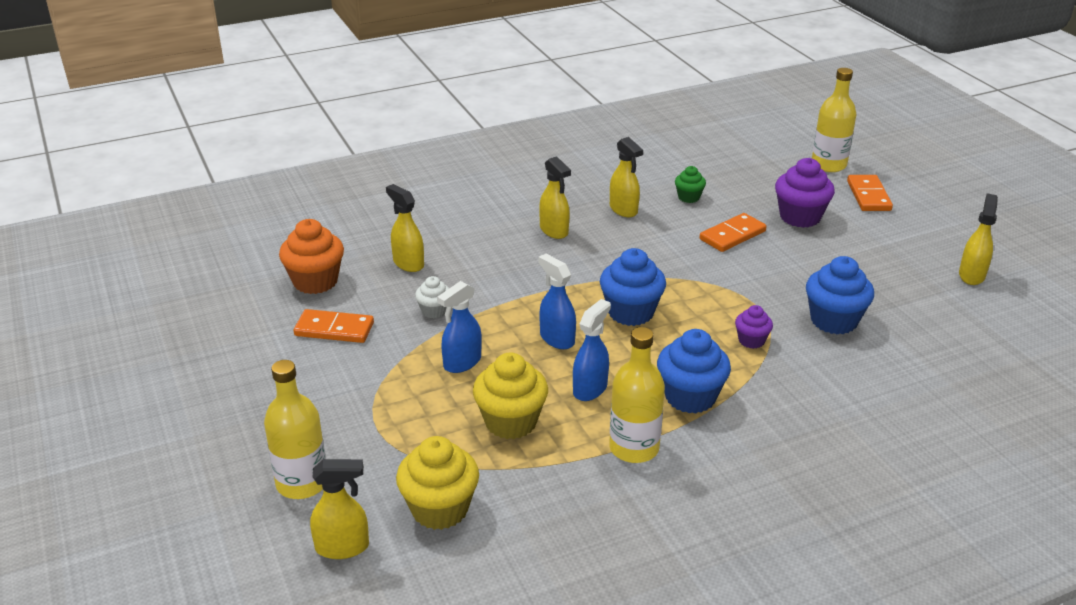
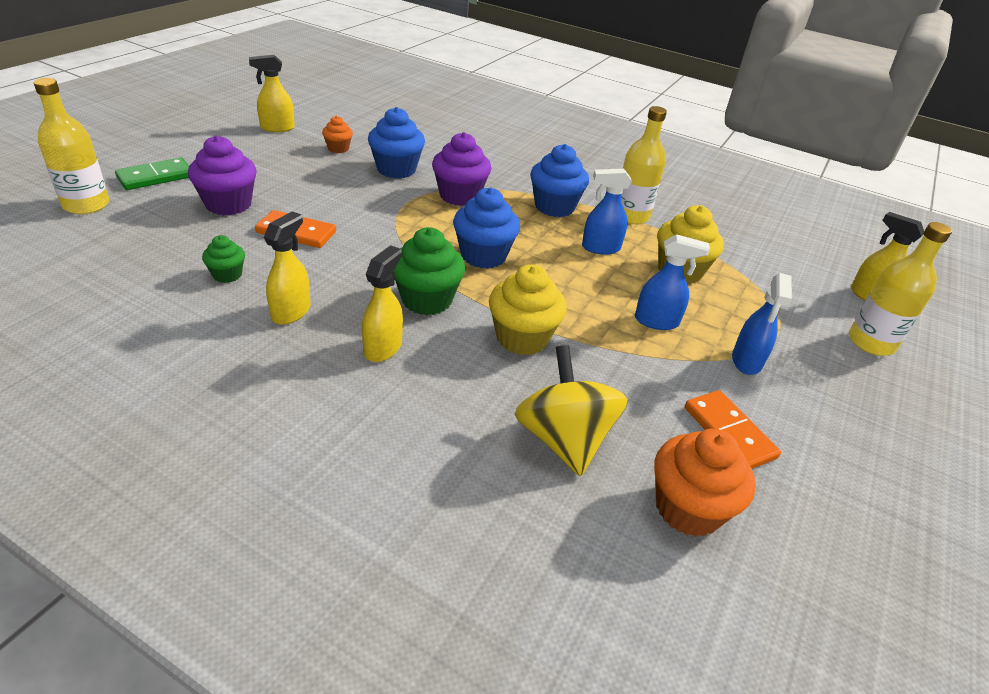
camera: 130 degrees left, 5 degrees up
yellow spray bottle [386,184,424,272] -> yellow spinning top [515,345,628,476]
yellow cupcake [396,436,479,530] -> yellow cupcake moved to [489,264,567,355]
white cupcake [415,276,449,318] -> none
blue spray bottle [538,254,576,349] -> blue spray bottle moved to [732,273,792,375]
purple cupcake [735,305,773,349] -> purple cupcake [432,132,491,206], size x1.82
orange domino [847,175,893,211] -> green domino [115,158,189,190]
none -> orange cupcake [322,116,353,153]
none -> green cupcake [394,227,465,315]

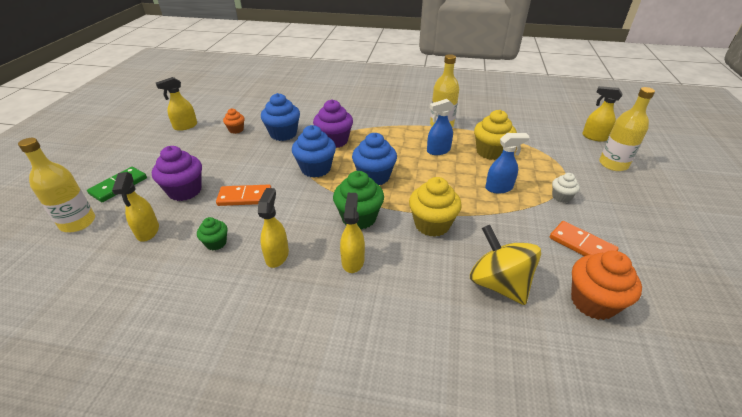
camera: 15 degrees left, 0 degrees up
blue cupcake [530,144,589,217] -> blue cupcake moved to [292,125,336,178]
blue spray bottle [732,273,792,375] -> white cupcake [552,173,580,203]
none -> yellow spray bottle [112,172,159,241]

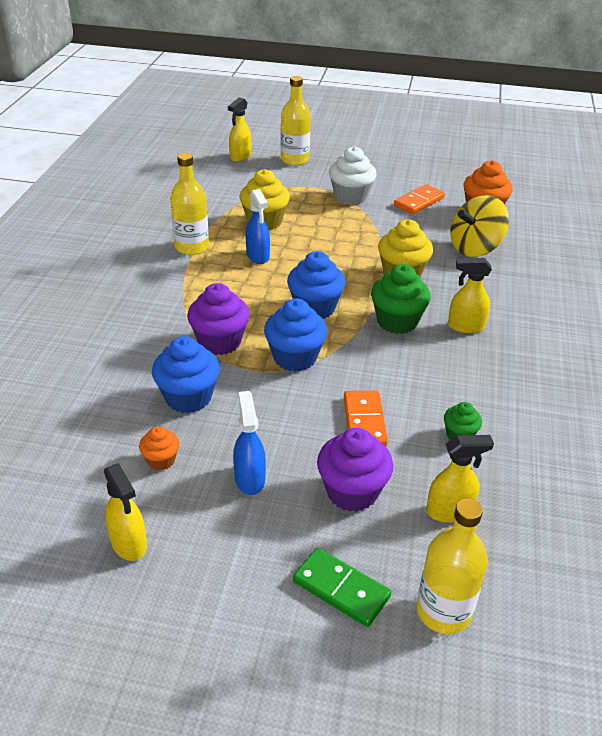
camera: 90 degrees left, 0 degrees up
yellow spray bottle [258,188,289,268] -> none
blue spray bottle [485,133,530,193] -> blue spray bottle moved to [233,391,266,495]
white cupcake [552,173,580,203] -> white cupcake [329,146,377,205], size x1.82

